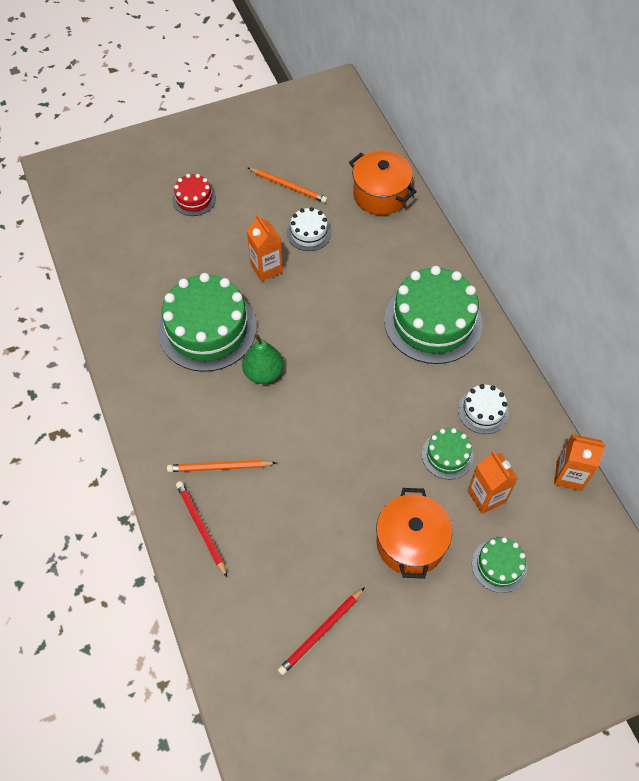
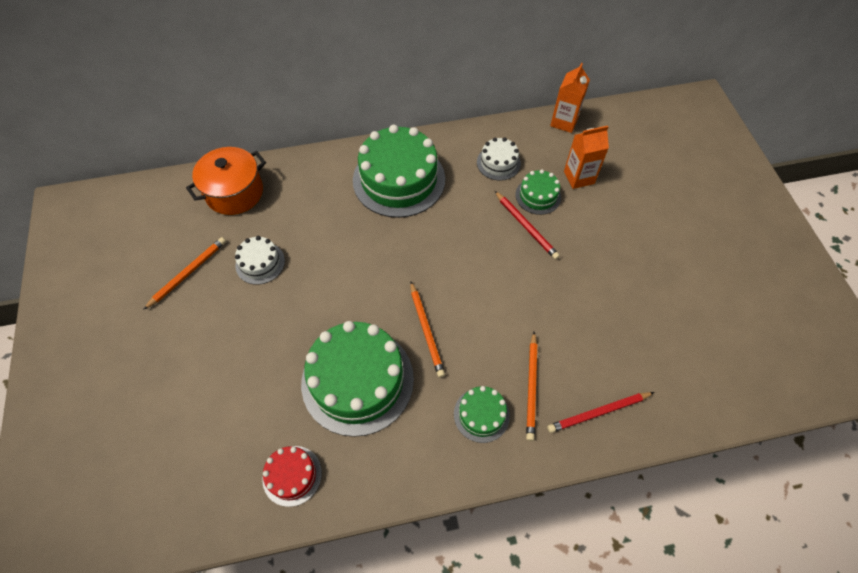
camera: 80 degrees left, 0 degrees up
red cake [172,174,216,216] -> red cake moved to [262,446,322,507]
green pear [242,334,284,384] -> orange pencil [410,282,445,378]
orange carton [247,214,283,282] -> none
red pencil [278,587,365,675] -> red pencil moved to [495,191,560,260]
orange pot [376,488,452,579] -> none
green cake [472,537,527,593] -> green cake moved to [454,386,510,443]

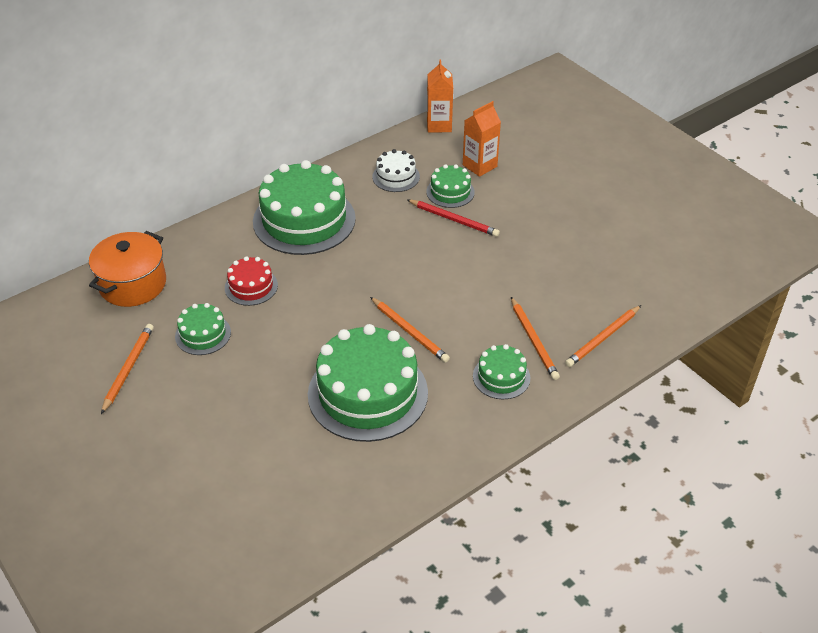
camera: 25 degrees left, 15 degrees down
white cake [235,236,285,285] -> green cake [175,303,231,355]
red cake [262,446,322,507] -> red cake moved to [225,256,278,306]
red pencil [547,392,654,433] -> orange pencil [565,305,641,367]

